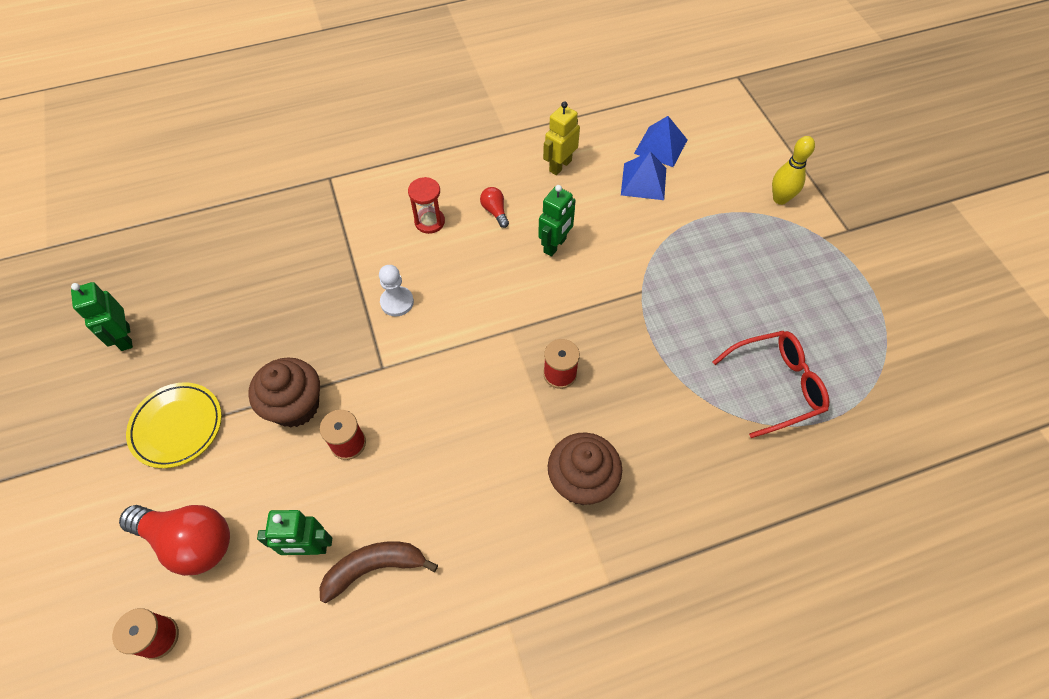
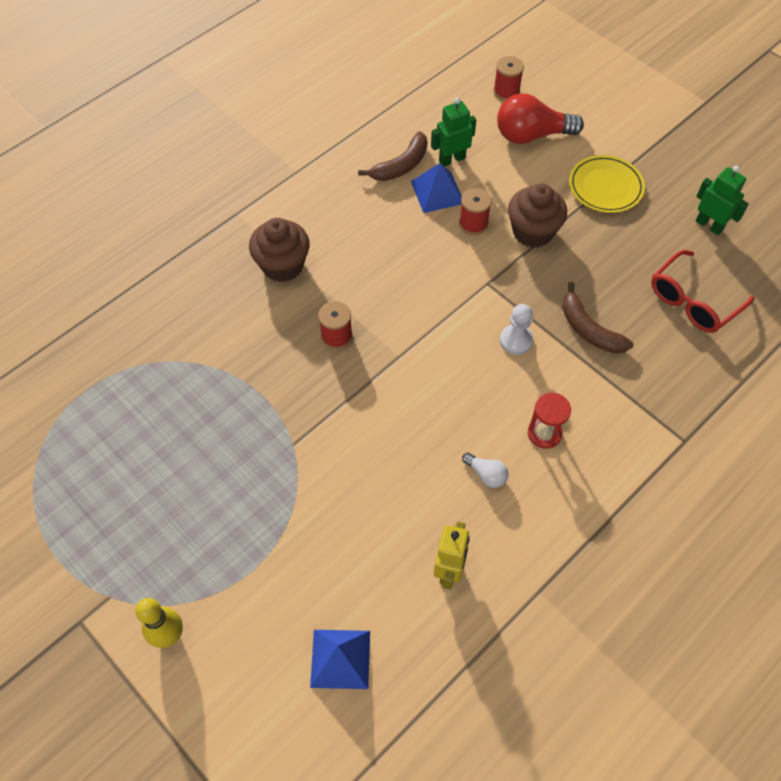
camera: 155 degrees right, 0 degrees up
red light bulb [480,187,509,228] -> white light bulb [462,453,508,488]
green robot [538,185,576,257] -> none
blue pyramid [621,152,666,200] -> blue pyramid moved to [411,163,462,213]
red glasses [712,331,830,438] -> red glasses moved to [651,250,754,333]
none -> brown banana [563,282,633,353]

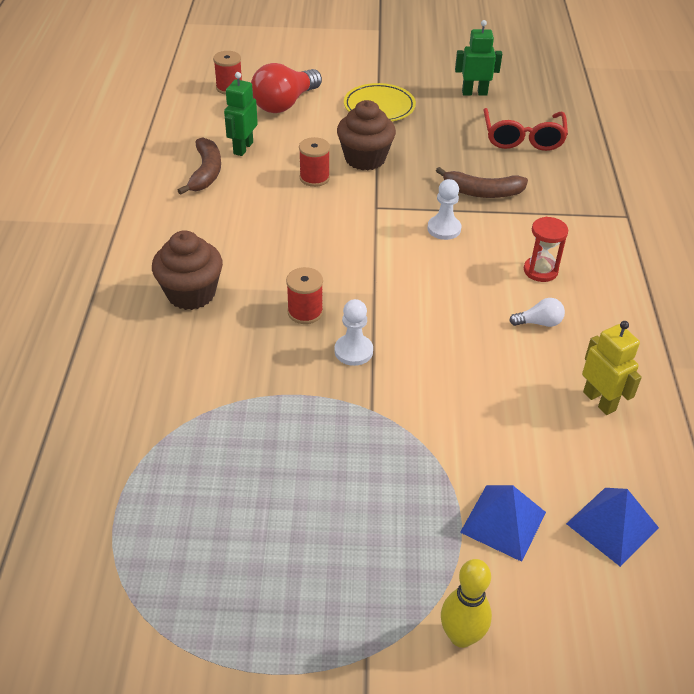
camera: 45 degrees left, 15 degrees down
blue pyramid [411,163,462,213] -> blue pyramid moved to [460,485,546,562]
none -> white pawn [335,299,373,366]

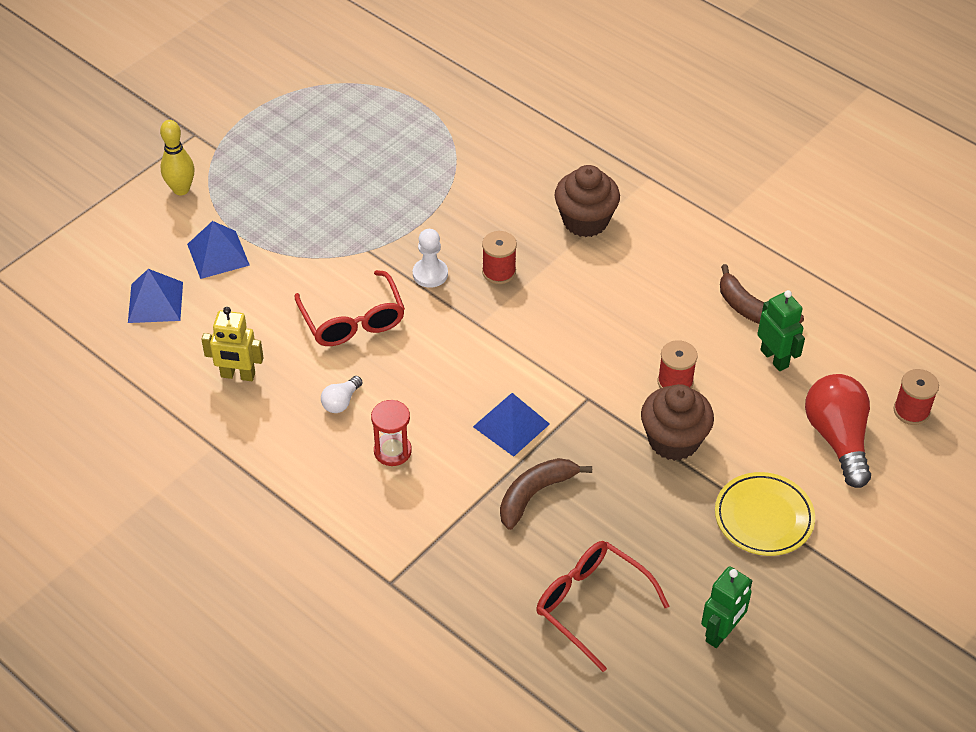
camera: 130 degrees right, 5 degrees up
white pawn [428,179,461,240] -> blue pyramid [473,393,550,457]
none -> red glasses [295,270,405,346]

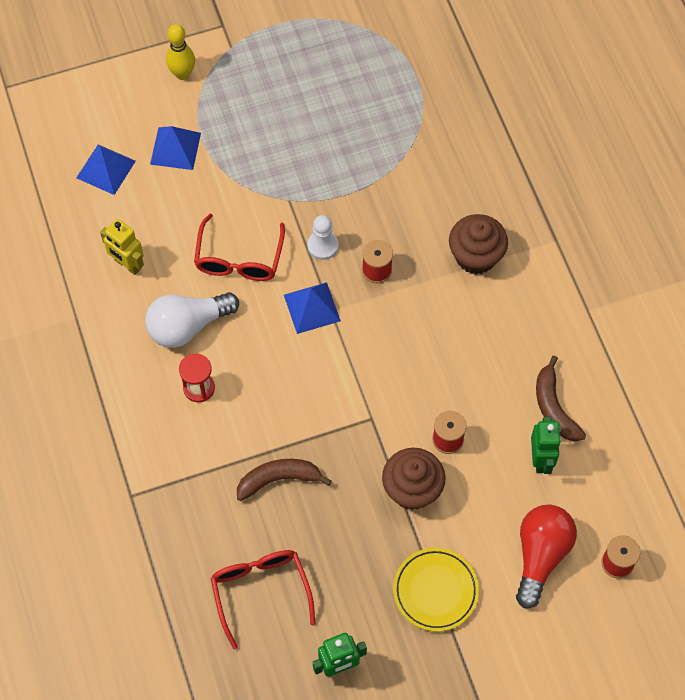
camera: 30 degrees right, 15 degrees up
white light bulb [321,376,362,413] -> white light bulb [145,292,239,348], size x2.13
blue pyramid [473,393,550,457] -> blue pyramid moved to [284,282,341,334]

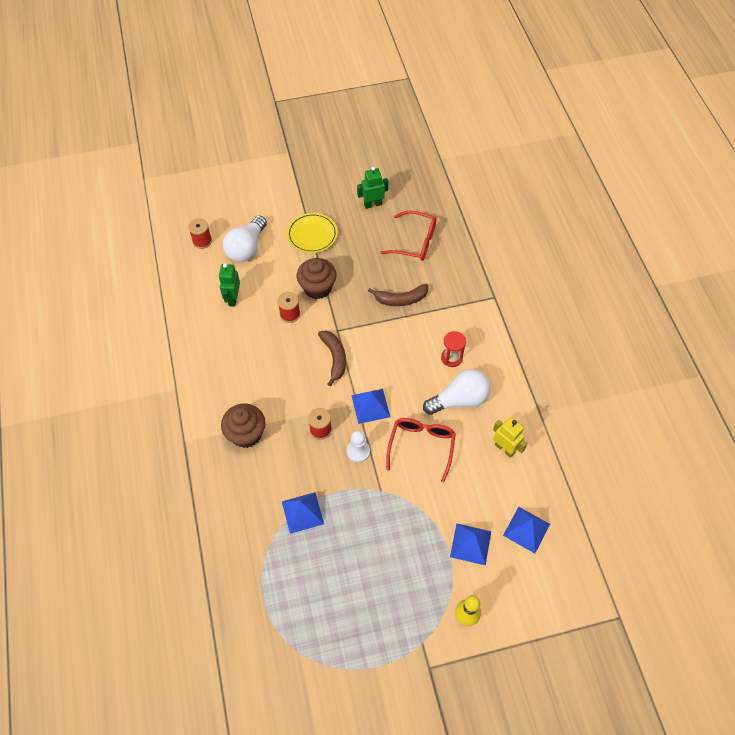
camera: 175 degrees left, 5 degrees down
red glasses [210,550,315,649] -> red glasses turned 60 degrees counterclockwise [380,211,437,261]
red light bulb [516,504,577,609] -> white light bulb [223,215,267,262]
brown banana [536,356,586,442] -> brown banana moved to [318,330,346,386]
none -> blue pyramid [282,492,324,534]

